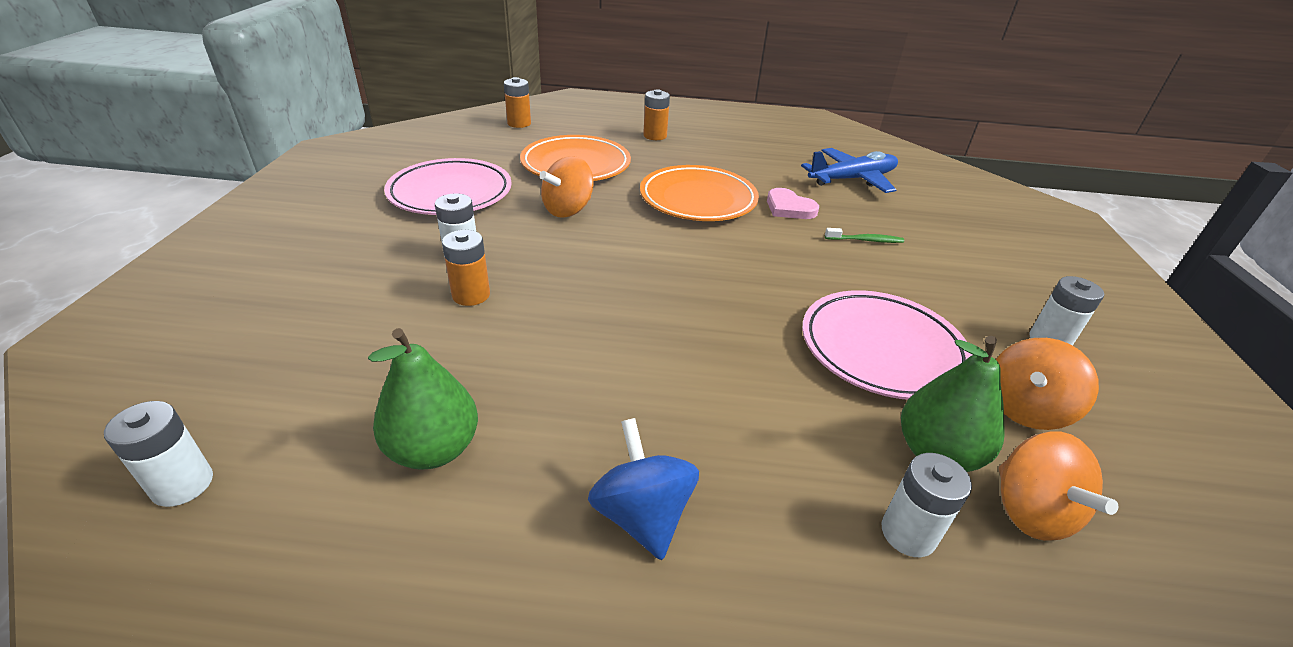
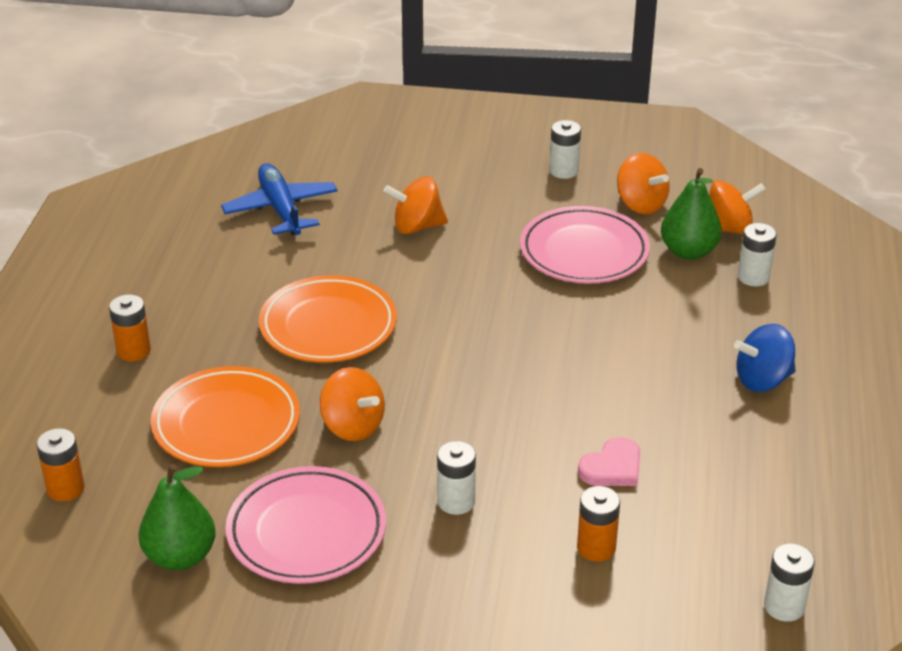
camera: 85 degrees left, 0 degrees up
green pear [368,328,478,470] -> green pear moved to [139,464,216,570]
orange battery [442,230,490,306] -> orange battery moved to [577,486,620,562]
pink heart [767,188,819,219] -> pink heart moved to [578,437,640,486]
green toothbrush [825,228,904,243] -> orange spinning top [383,177,448,234]

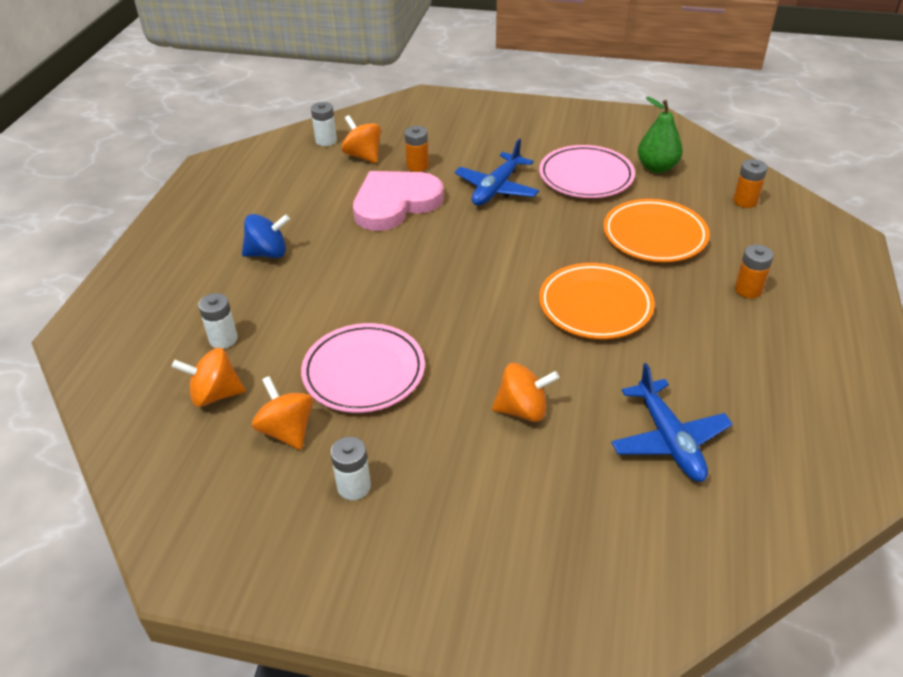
camera: 175 degrees left, 5 degrees up
orange spinning top [320,367,385,441] -> orange spinning top moved to [341,115,381,163]
white battery [437,441,476,515] -> blue plane [454,139,539,206]
pink heart [578,437,640,486] -> pink heart [353,171,444,231], size x2.12
green pear [661,168,722,260] -> none

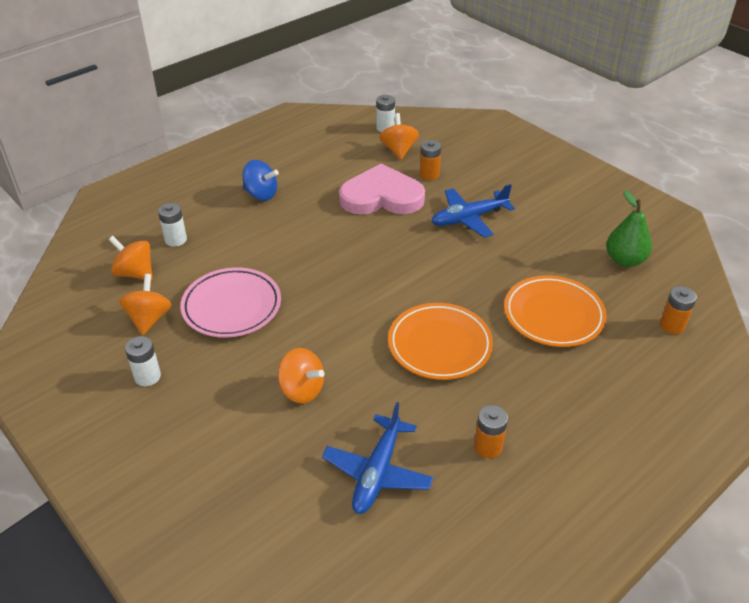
camera: 35 degrees right, 0 degrees up
pink plate [539,145,635,198] -> none
orange battery [735,244,774,298] -> orange battery moved to [474,405,508,458]

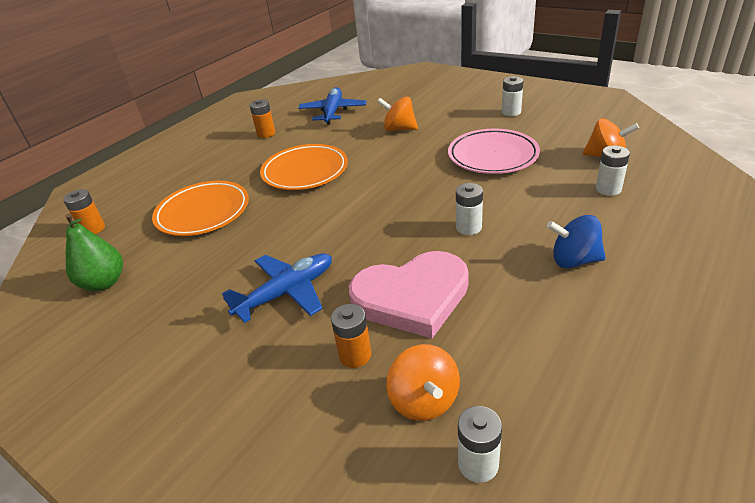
camera: 170 degrees right, 5 degrees down
orange spinning top [119,274,171,335] -> none
none -> white battery [456,183,483,235]

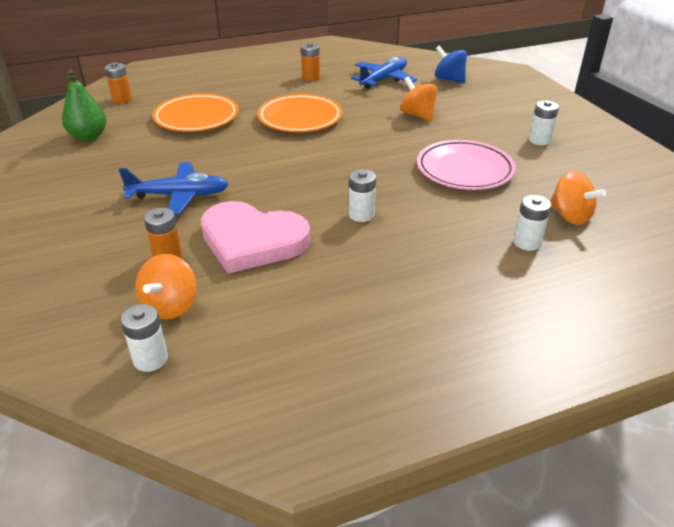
camera: 30 degrees right, 0 degrees up
blue spinning top [547,215,606,268] -> blue spinning top moved to [435,45,467,84]

